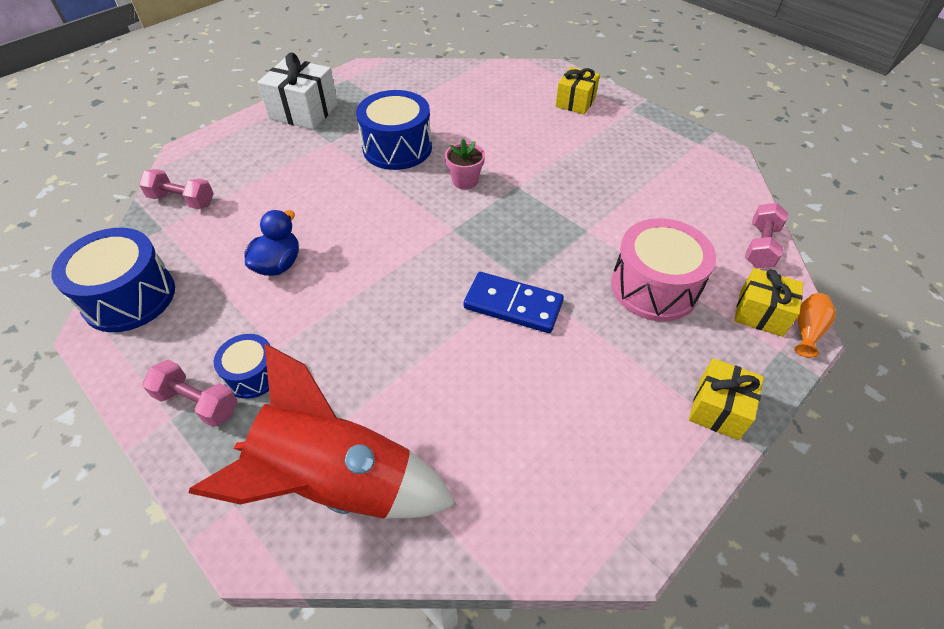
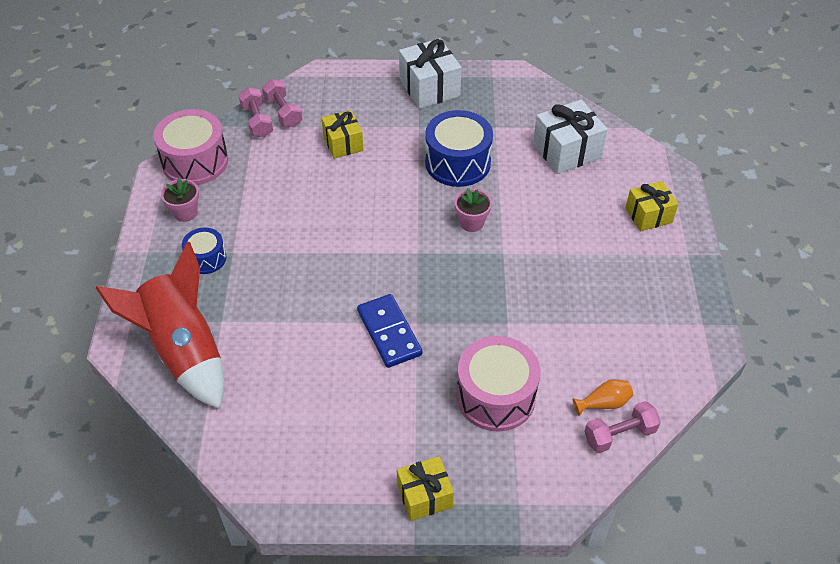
camera: 45 degrees right, 0 degrees up
blue drum [51,228,175,332] -> pink drum [153,109,228,185]
pink dumbbell [142,360,238,427] -> pink dumbbell moved to [238,87,273,138]
blue duck [244,210,299,276] -> none
yellow gift [734,268,804,337] -> yellow gift moved to [322,110,364,159]
orange vase [794,293,836,358] -> orange vase moved to [573,379,633,416]
none -> pink flower pot [161,178,199,222]
none -> white gift [533,99,607,174]

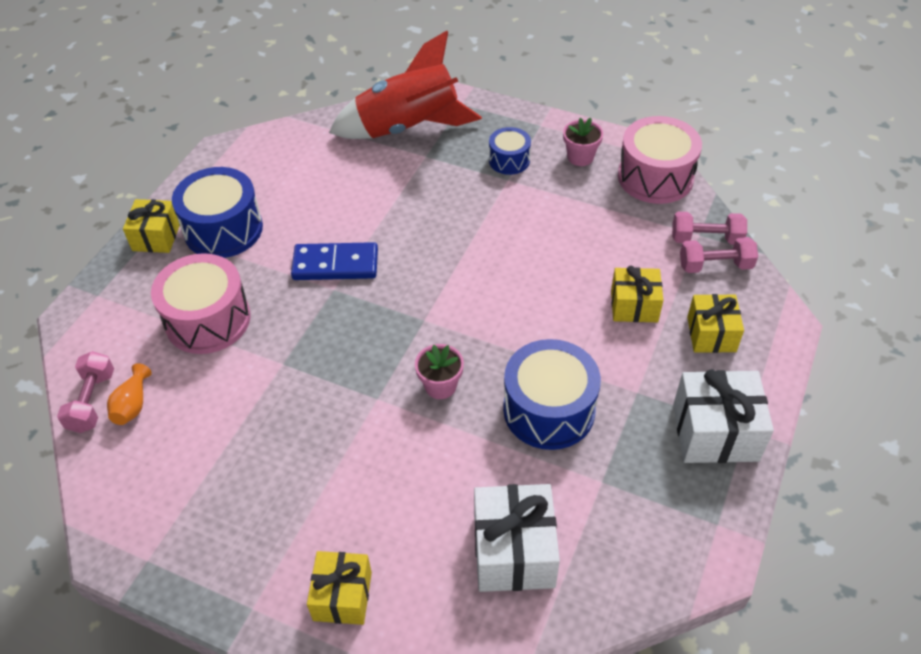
camera: 115 degrees right, 0 degrees up
none -> blue drum [172,167,263,258]
none -> yellow gift [687,294,744,353]

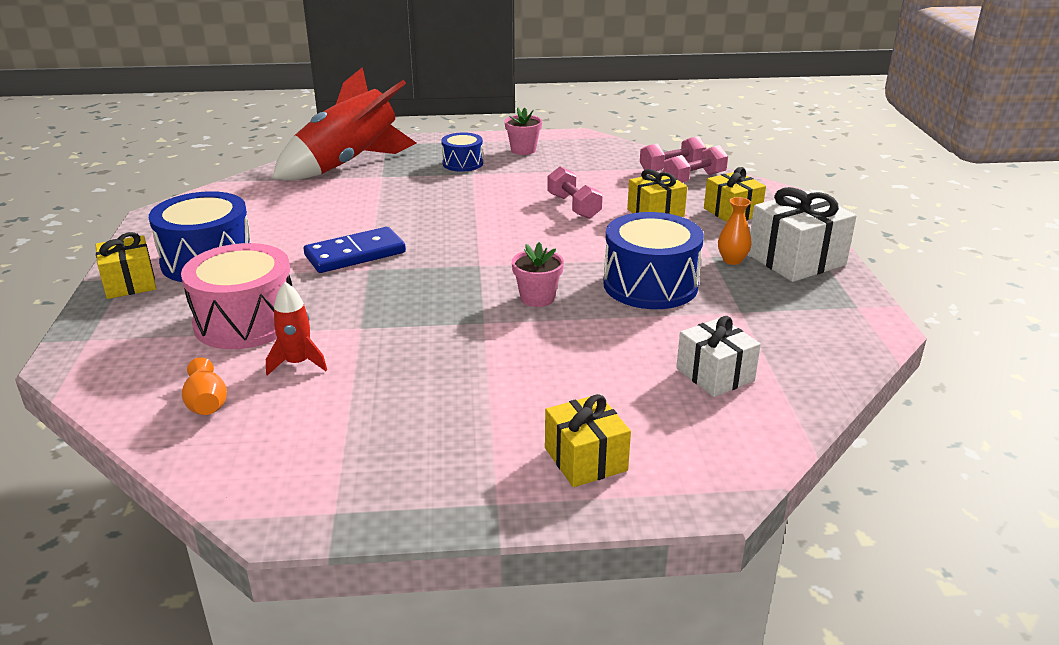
camera: 30 degrees left, 20 degrees down
pink dumbbell [57,351,114,433] -> pink dumbbell moved to [547,167,603,219]
white gift [474,484,560,592] -> white gift [676,316,761,397], size x0.66
pink drum [618,116,702,204] -> none
none -> red rocket [266,282,327,376]
none -> orange vase [718,197,752,265]

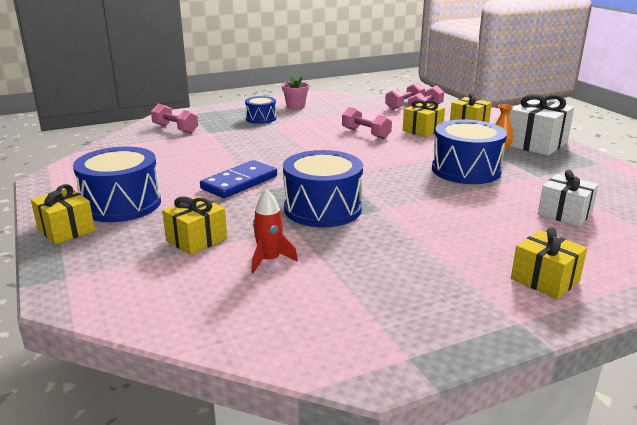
camera: 20 degrees left, 5 degrees down
pink drum [181,243,293,349] -> yellow gift [162,196,227,255]
orange vase [182,357,227,415] -> none
red rocket [272,67,416,180] -> pink dumbbell [151,104,198,134]
pink flower pot [512,242,564,307] -> none
none -> blue drum [283,150,363,227]

